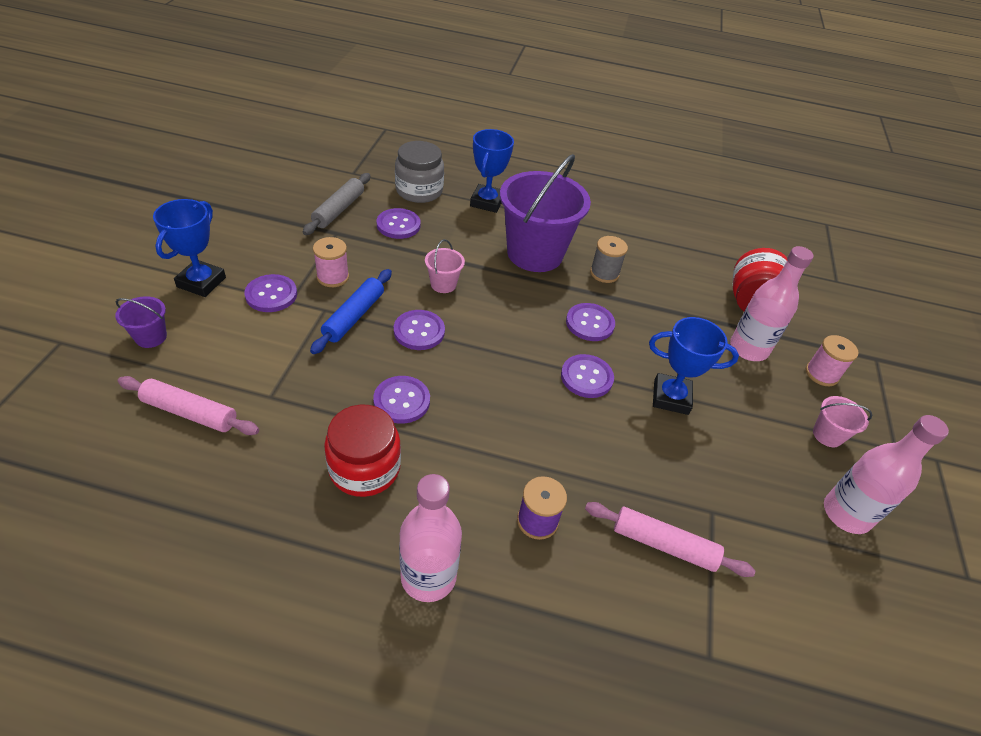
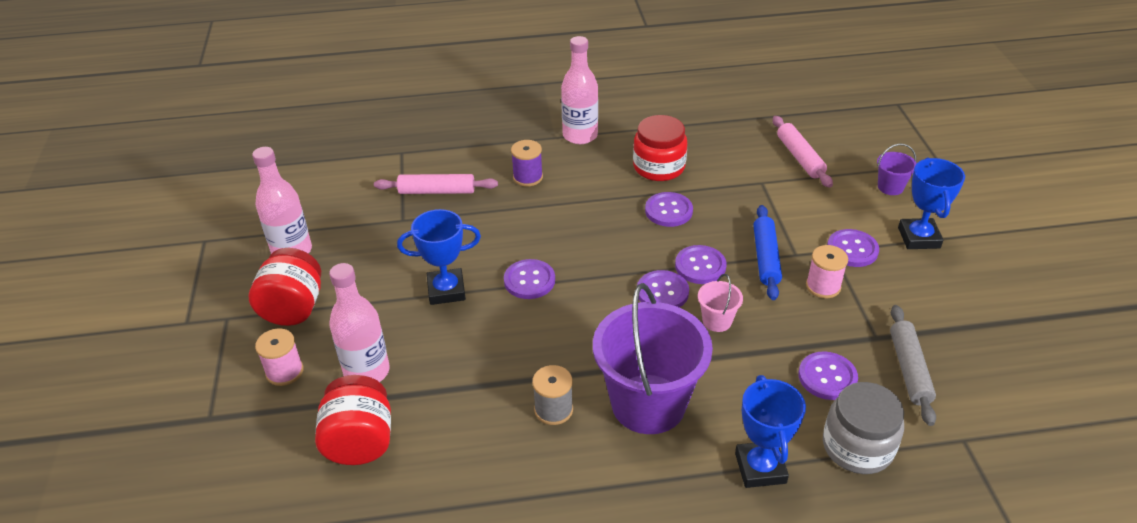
camera: 165 degrees right, 5 degrees down
pink rolling pin [118,376,259,435] -> pink rolling pin turned 75 degrees clockwise [773,116,833,188]
purple button [566,303,615,341] -> purple button moved to [637,270,689,308]
pink bucket [813,396,872,447] -> red jar [249,248,321,326]

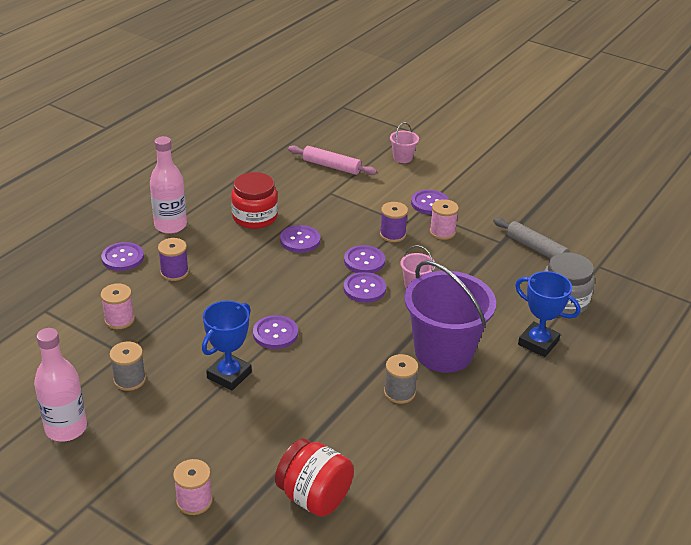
camera: 50 degrees left, 5 degrees down
red jar [249,248,321,326] -> none
pink bottle [329,263,390,382] -> none
pink rolling pin [374,174,498,194] -> pink spool [101,283,135,329]
blue rolling pin [753,205,782,300] -> purple spool [380,202,408,242]
purple button [799,351,858,400] -> purple button moved to [101,242,144,271]
purple bucket [877,144,917,195] -> pink bucket [390,122,419,163]
blue trophy [898,157,965,249] -> none
none -> grey spool [110,342,146,391]

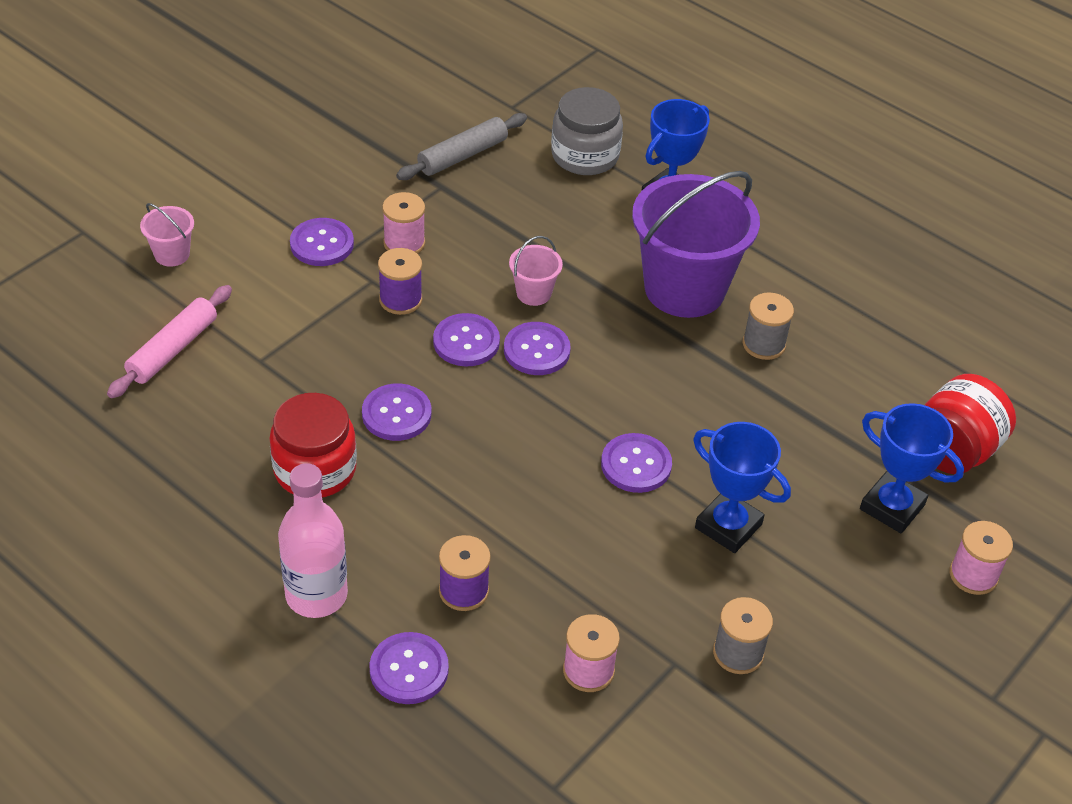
camera: 85 degrees left, 10 degrees up
pink bottle [34,328,87,442] -> none
none -> blue trophy [860,403,964,533]

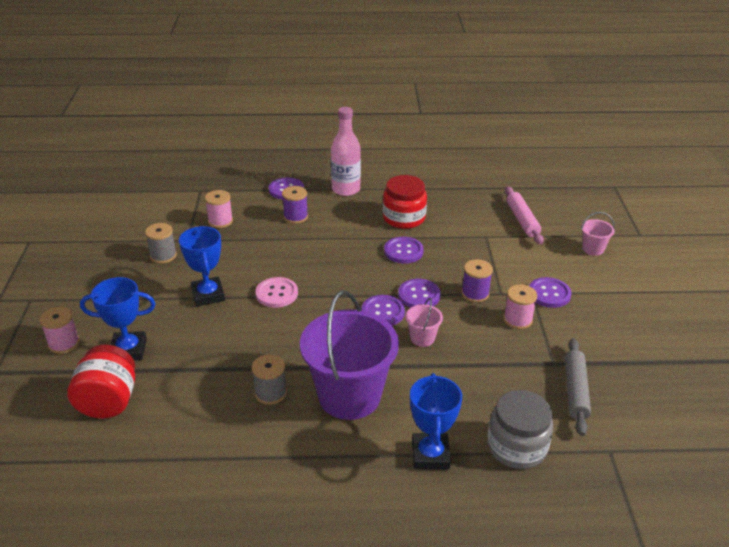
camera: 140 degrees right, 10 degrees down
purple button [601,433,672,493] -> pink button [255,277,298,308]
blue trophy [693,422,791,553] -> blue trophy turned 75 degrees clockwise [179,226,225,306]

